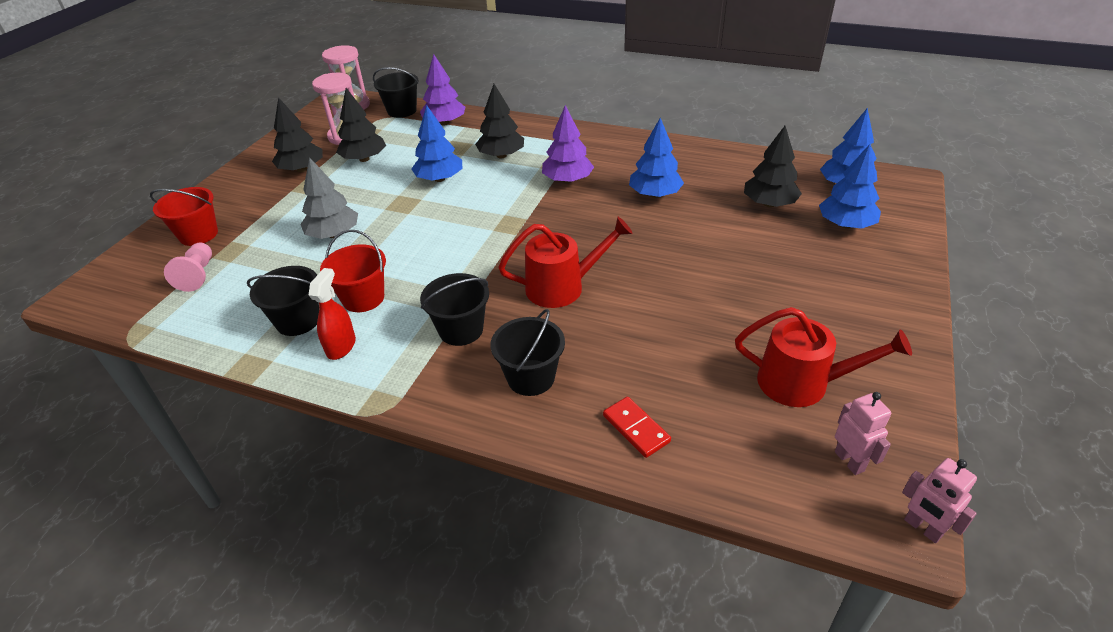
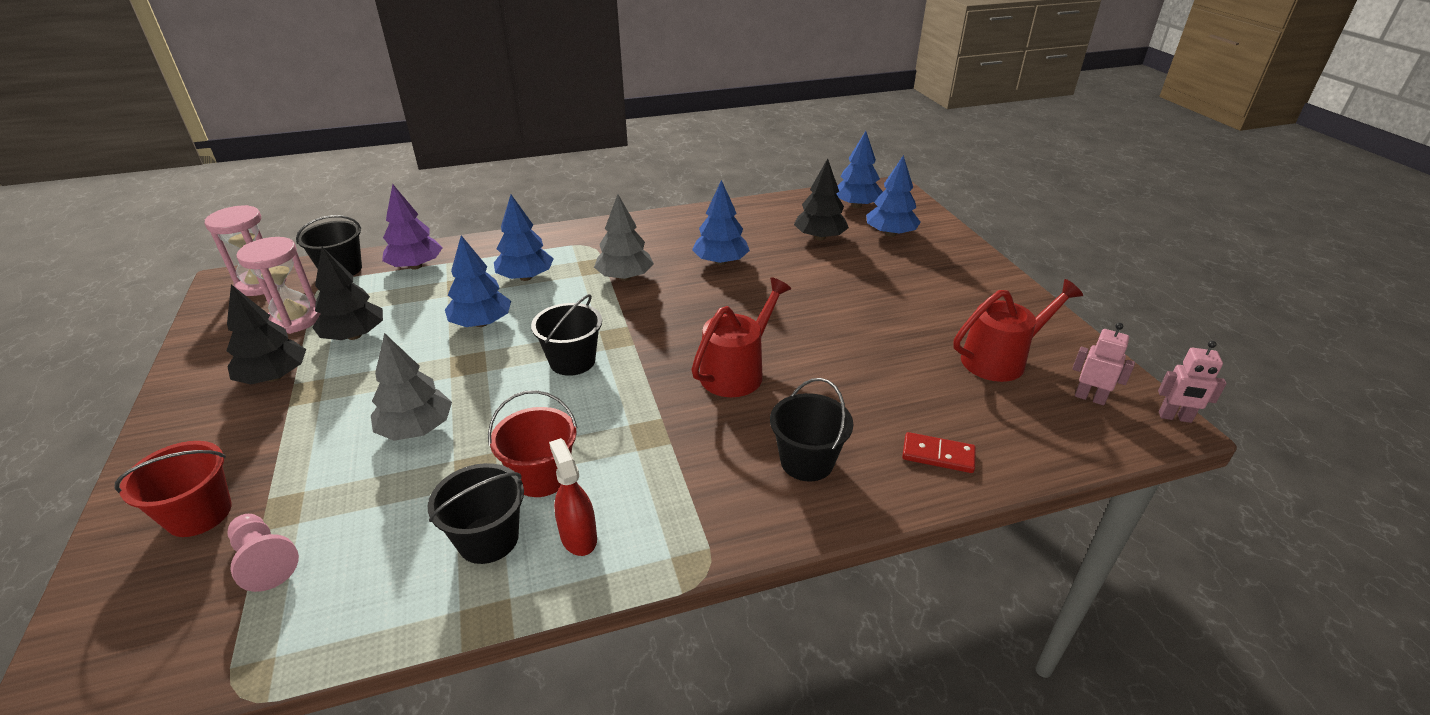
camera: 40 degrees left, 5 degrees down
black bucket [420,273,489,346] -> black bucket moved to [531,294,602,376]
black tree [475,84,524,159] -> blue tree [494,195,554,281]
purple tree [542,105,594,183] -> grey tree [594,194,654,281]

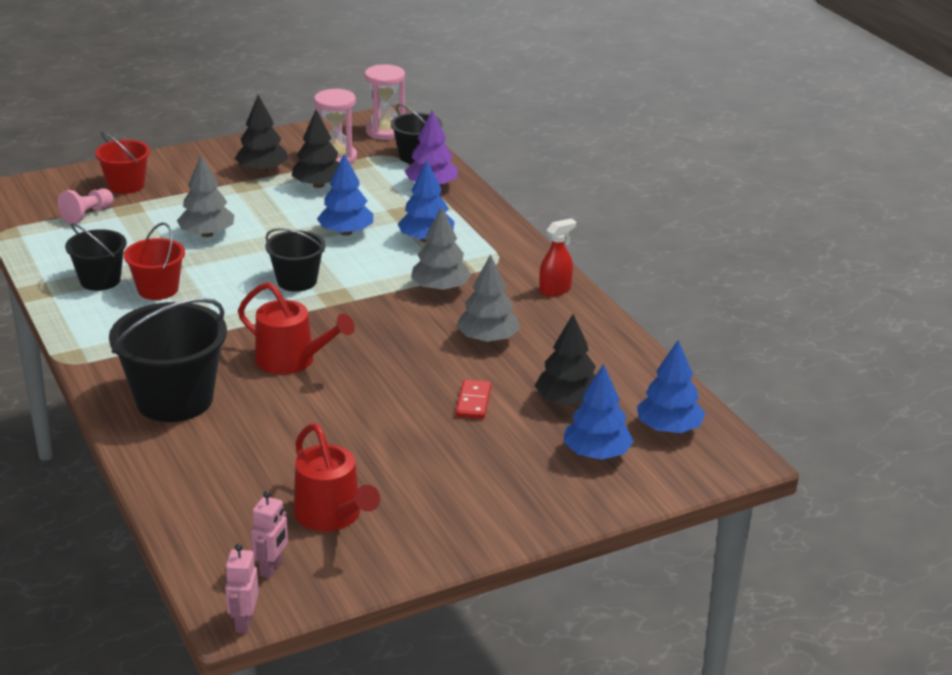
camera: 80 degrees right, 5 degrees down
red spray bottle [549,438,597,556] -> red spray bottle moved to [539,218,576,296]
blue tree [692,180,750,265] -> grey tree [457,254,520,343]
black bucket [770,378,853,482] -> black bucket [109,298,227,422], size x1.71
red domino [902,432,976,473] -> red domino moved to [456,379,491,419]

